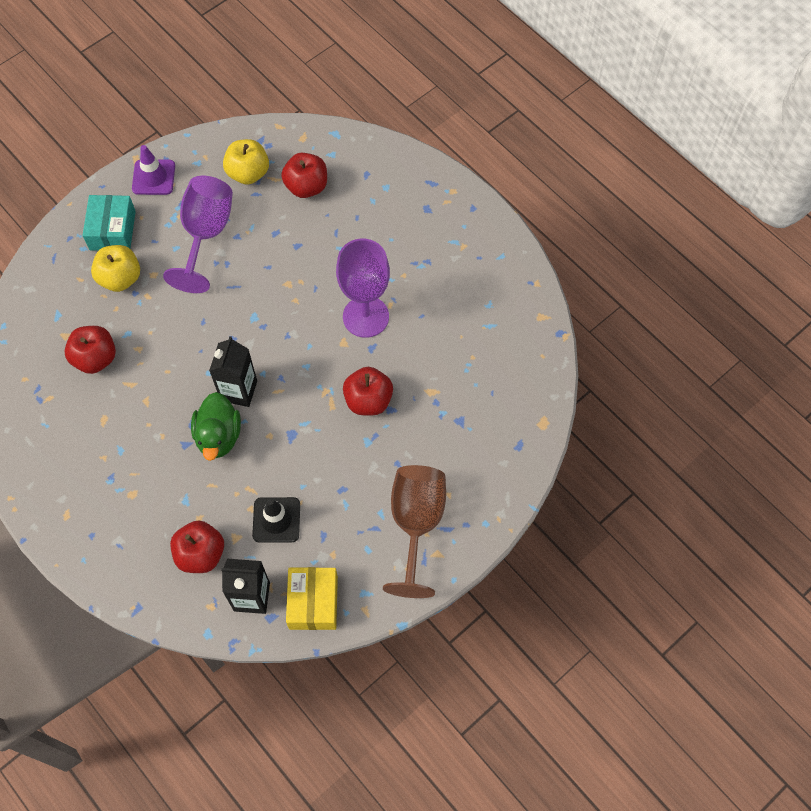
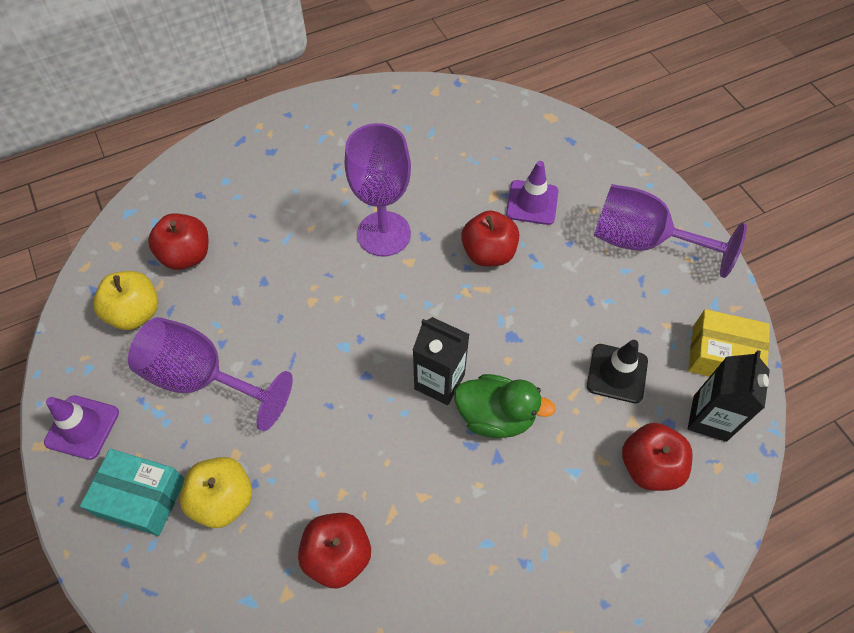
camera: 75 degrees left, 5 degrees down
brown goblet [383,465,446,598] -> purple goblet [594,184,747,278]
none -> purple traffic cone [506,161,558,225]

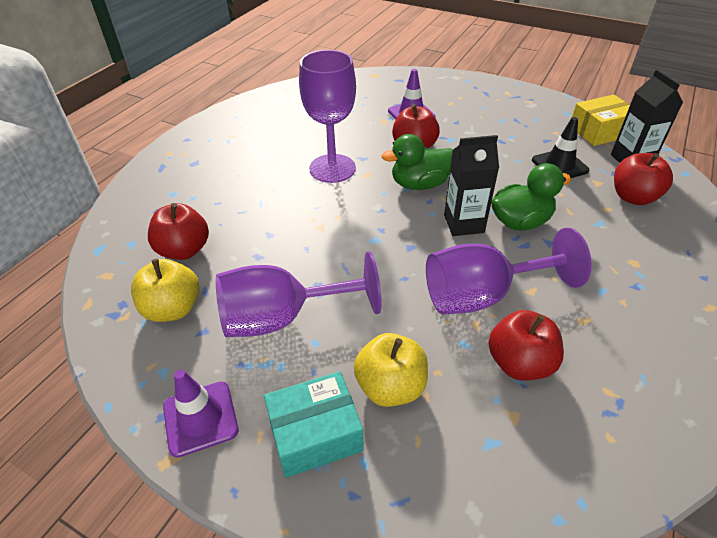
camera: 35 degrees left, 15 degrees down
purple goblet [594,184,747,278] -> purple goblet moved to [426,228,592,315]
none -> green duck [381,134,453,190]

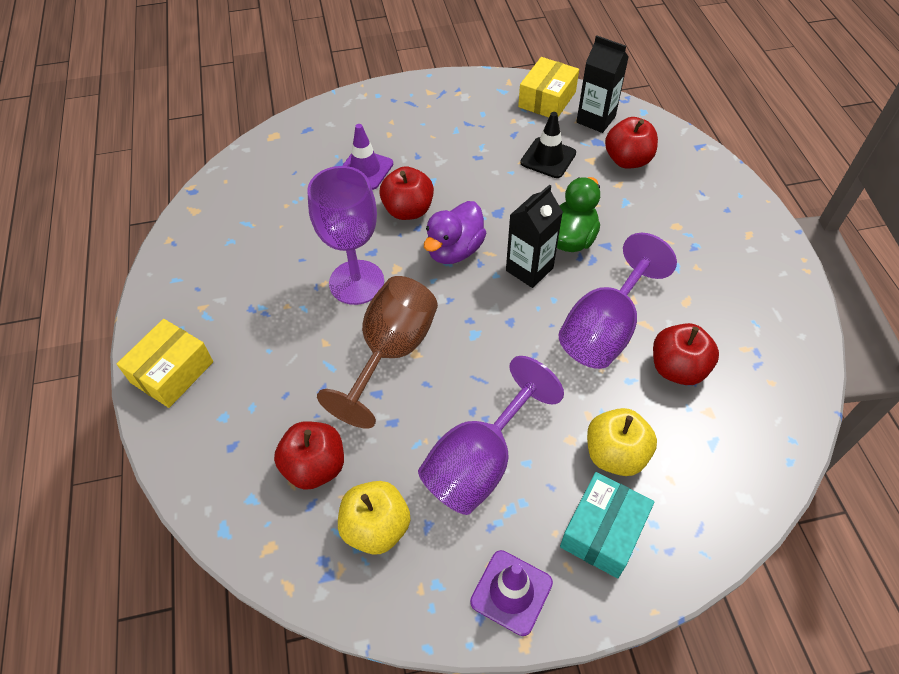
camera: 40 degrees left, 10 degrees up
green duck [381,134,453,190] -> purple duck [424,201,486,264]
none -> yellow box [117,319,213,408]
none -> brown goblet [317,276,438,429]

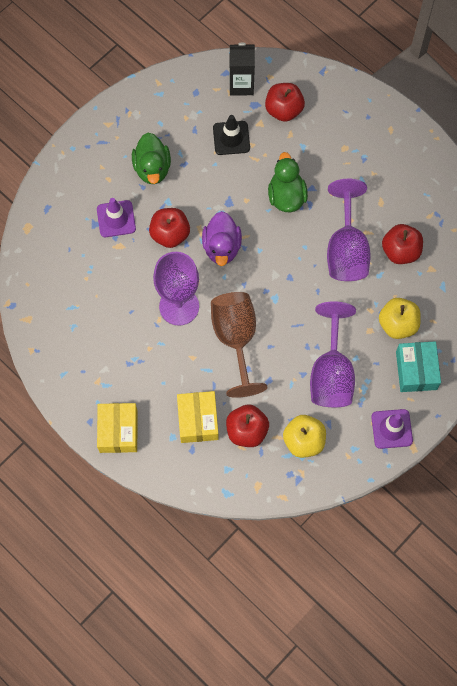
camera: 35 degrees left, 15 degrees up
black carton [506,184,563,288] -> none
yellow box [518,57,579,117] -> yellow box moved to [177,391,219,443]
none -> green duck [132,133,171,184]

